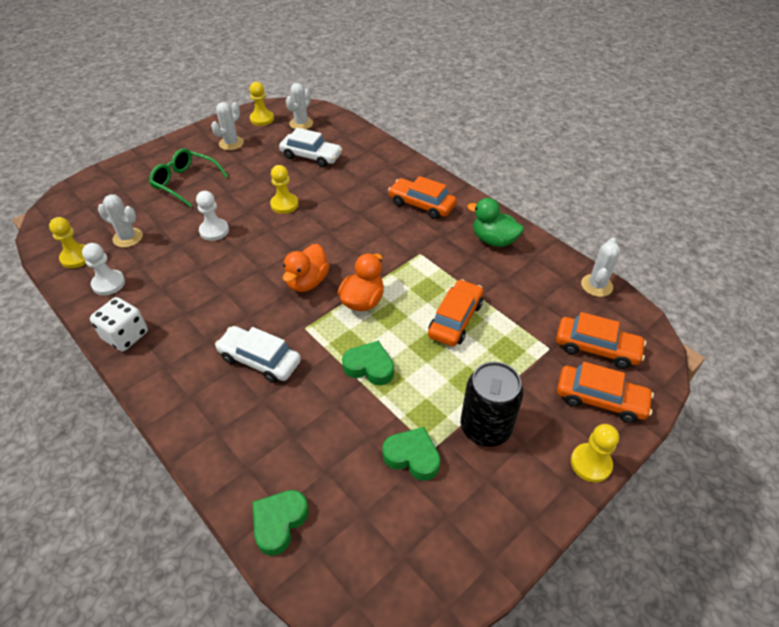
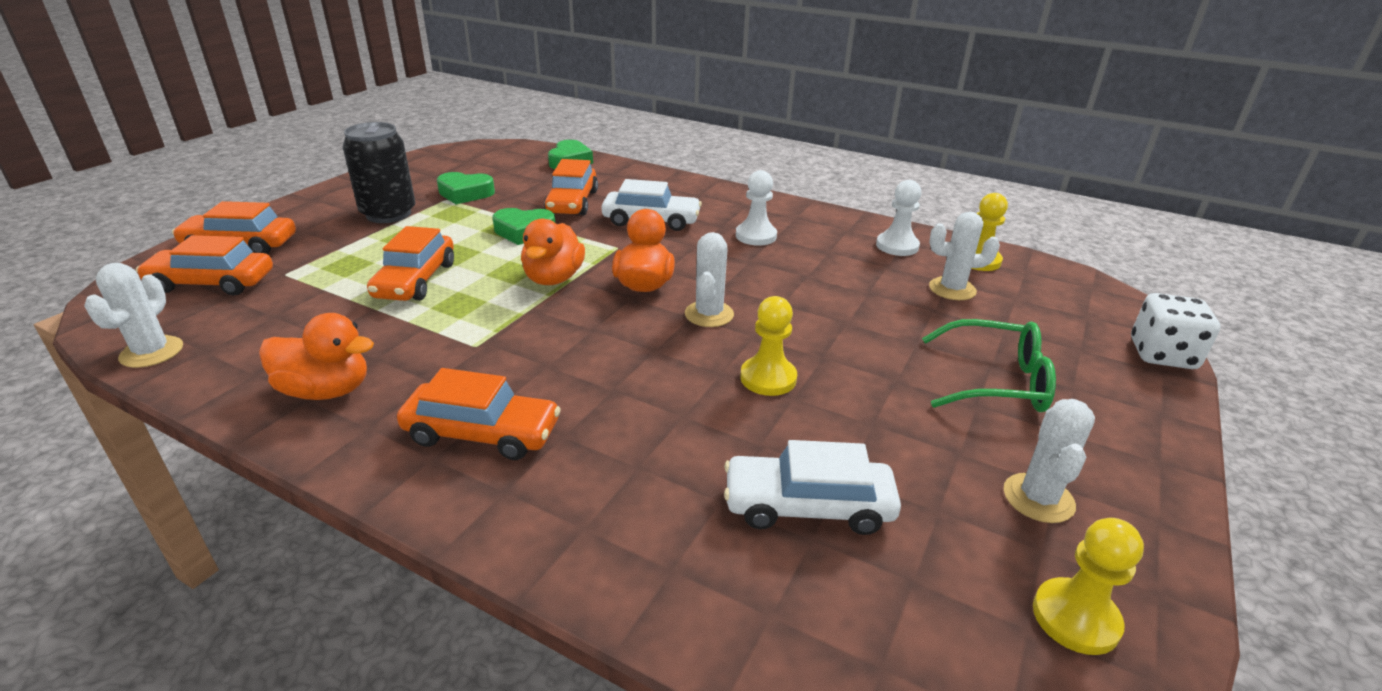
camera: 160 degrees right, 15 degrees down
white dice [90,297,148,351] -> white dice moved to [1131,293,1220,369]
white pawn [196,191,229,241] -> white pawn moved to [736,170,777,246]
white cactus [286,83,313,129] -> white cactus moved to [685,232,734,327]
green duck [467,198,524,247] -> orange duck [259,313,374,400]
yellow pawn [571,424,619,483] -> none
none -> orange car [544,159,598,215]

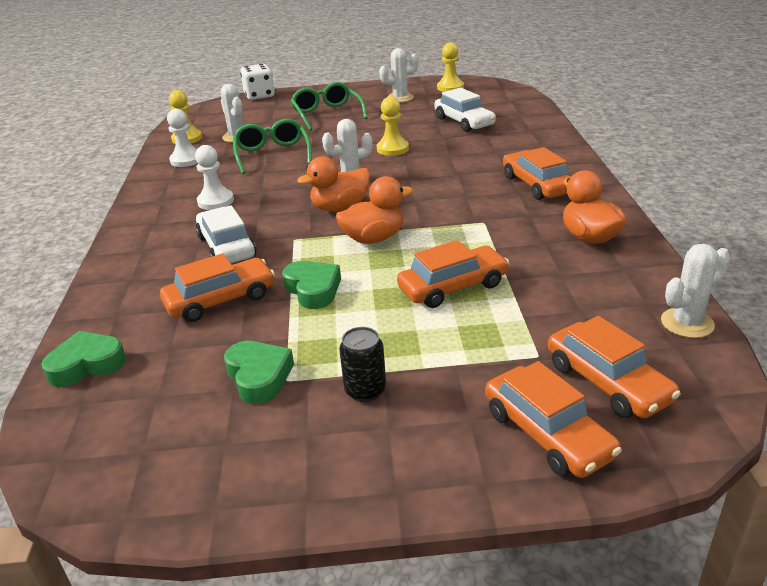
camera: 120 degrees left, 0 degrees up
black can [343,122,416,223] -> black can [339,327,386,402], size x0.57
none -> green glasses [233,119,311,174]

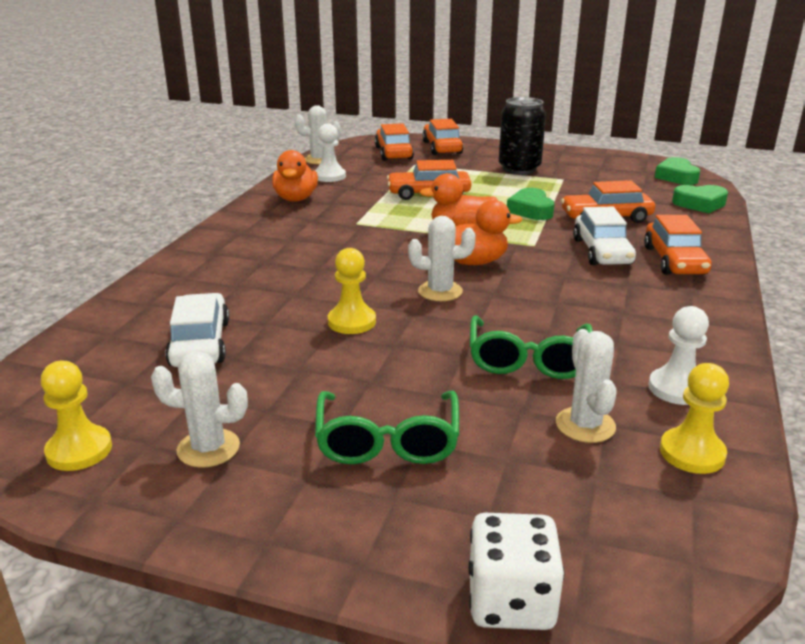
camera: 160 degrees left, 5 degrees down
white pawn [195,145,234,210] -> white pawn moved to [315,123,346,182]
green heart [224,341,294,404] -> green heart moved to [655,157,700,185]
black can [339,327,386,402] -> black can [499,97,546,175], size x1.76
orange car [503,147,570,200] -> orange car moved to [644,215,712,275]

